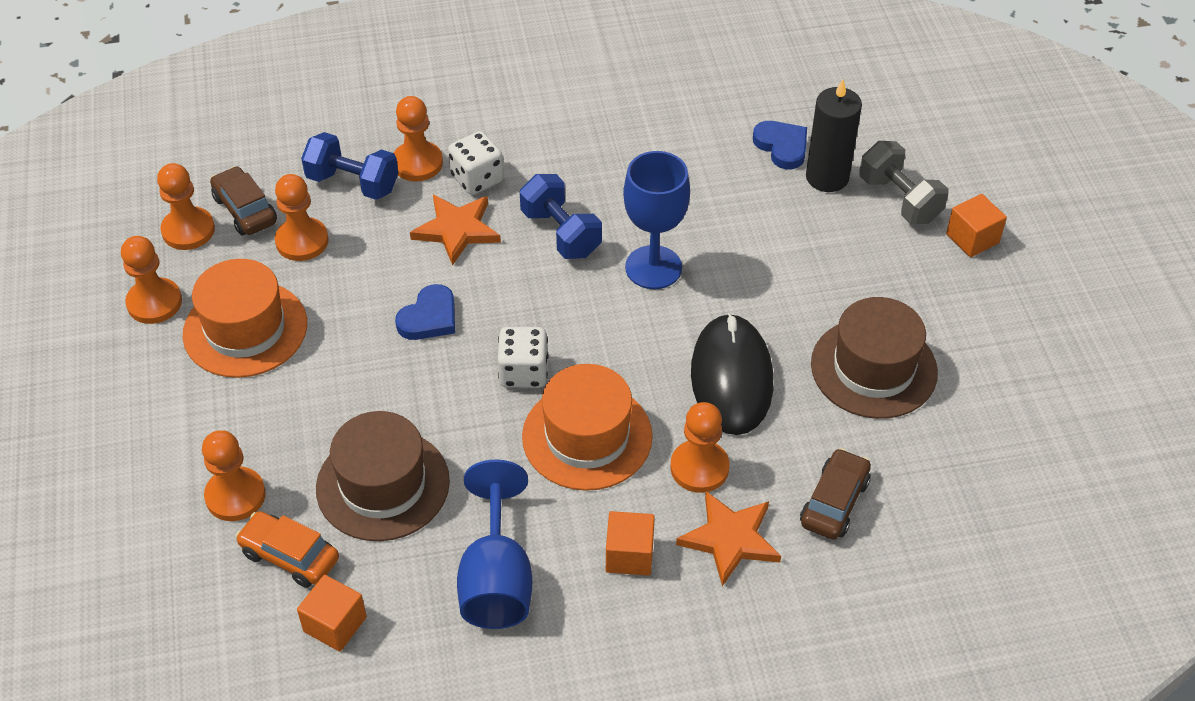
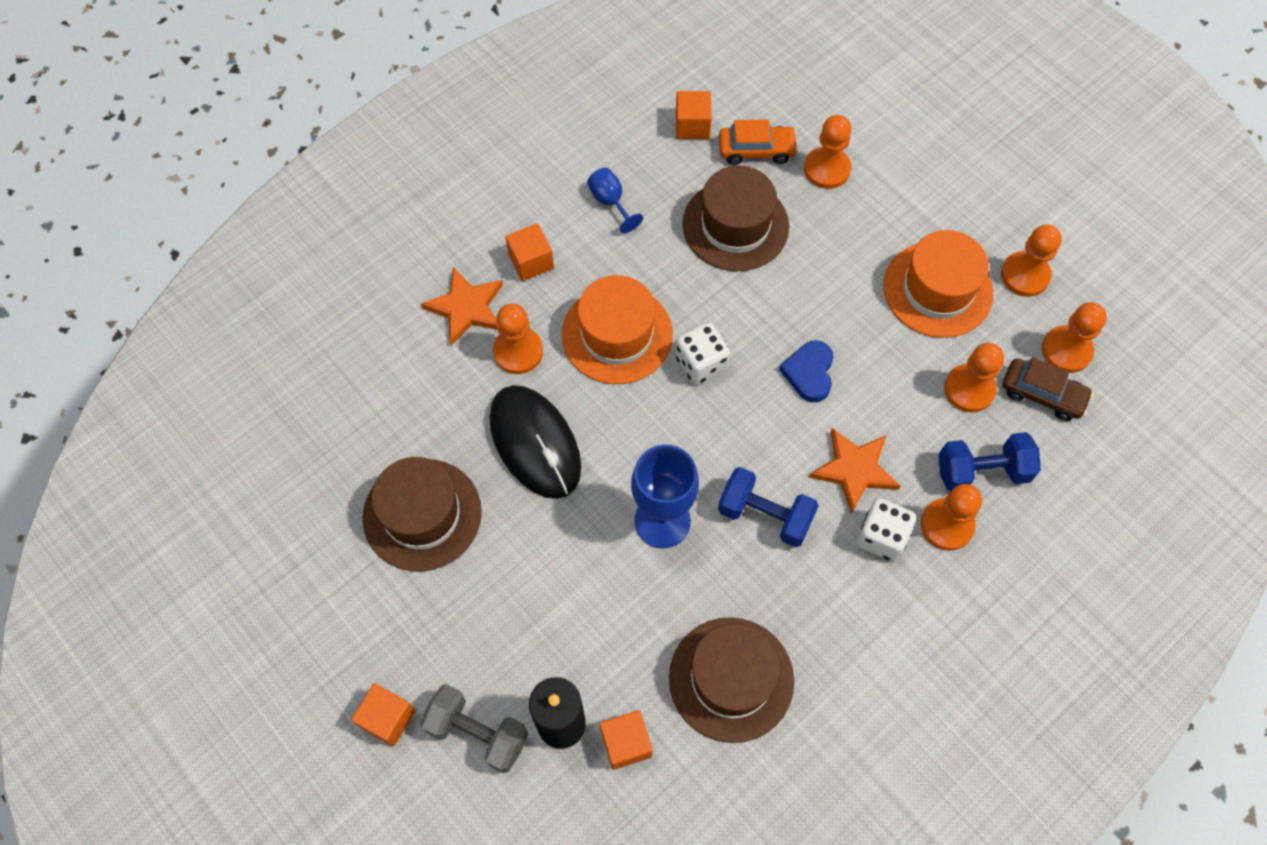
camera: 150 degrees right, 15 degrees up
blue goblet [457,460,532,629] -> blue goblet [587,168,643,233], size x0.53
blue heart [753,121,807,169] -> orange cube [600,710,653,770]
brown car [800,448,871,540] -> none
none -> brown hat [669,617,794,743]

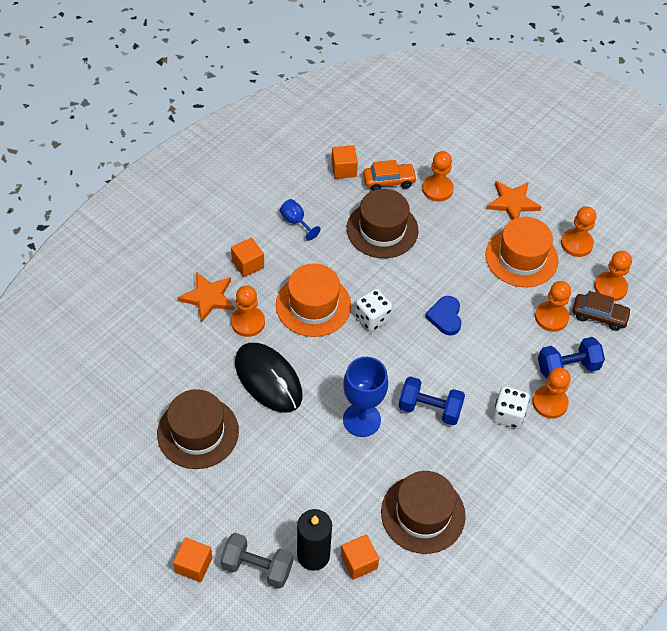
camera: 10 degrees left, 10 degrees down
orange star [809,428,900,513] -> orange star moved to [487,181,541,220]

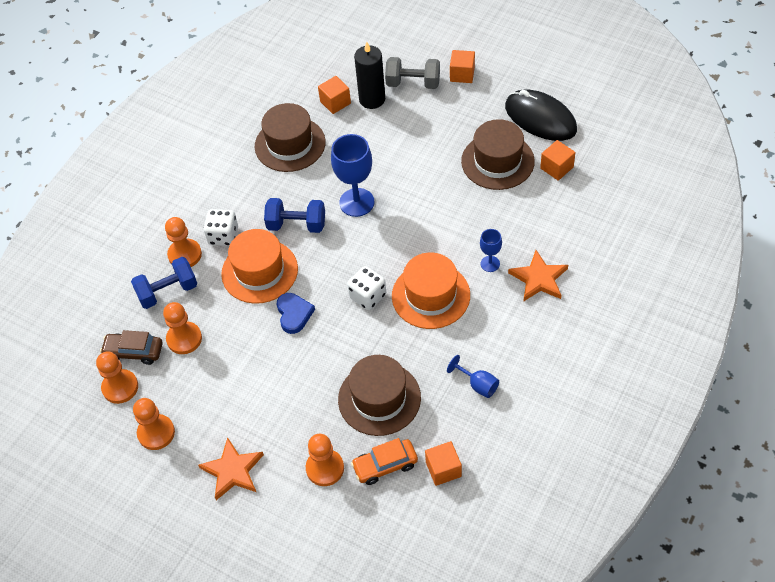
camera: 175 degrees right, 0 degrees up
orange cube [231,237,264,277] -> orange cube moved to [540,140,575,181]
orange pawn [231,285,265,337] -> blue goblet [480,229,502,272]
black mouse [235,343,302,413] -> black mouse moved to [505,90,577,141]
orange hat [485,217,559,287] -> orange hat moved to [221,229,298,304]

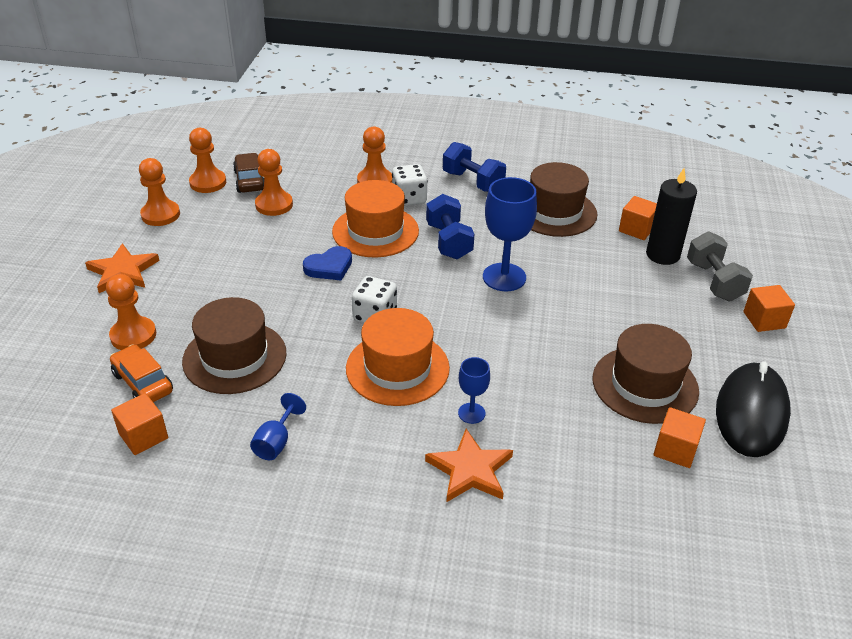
camera: 65 degrees right, 15 degrees down
blue dumbbell [131,257,197,309] -> blue dumbbell moved to [443,142,506,192]

